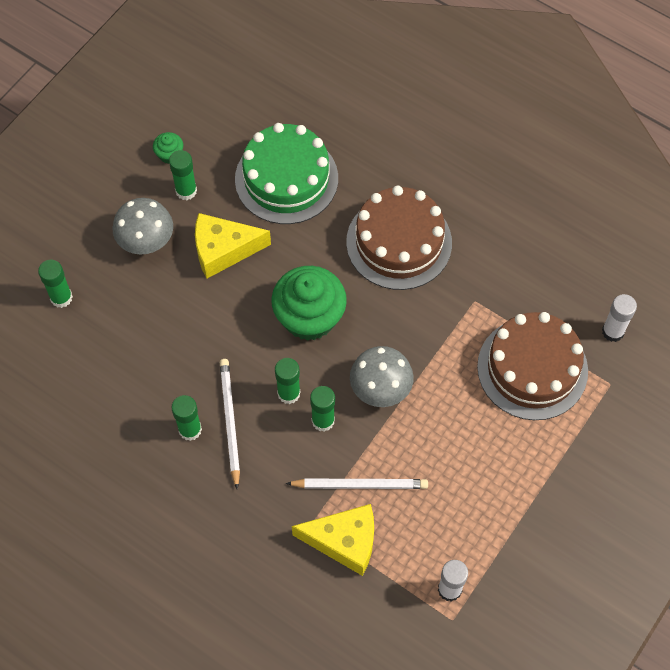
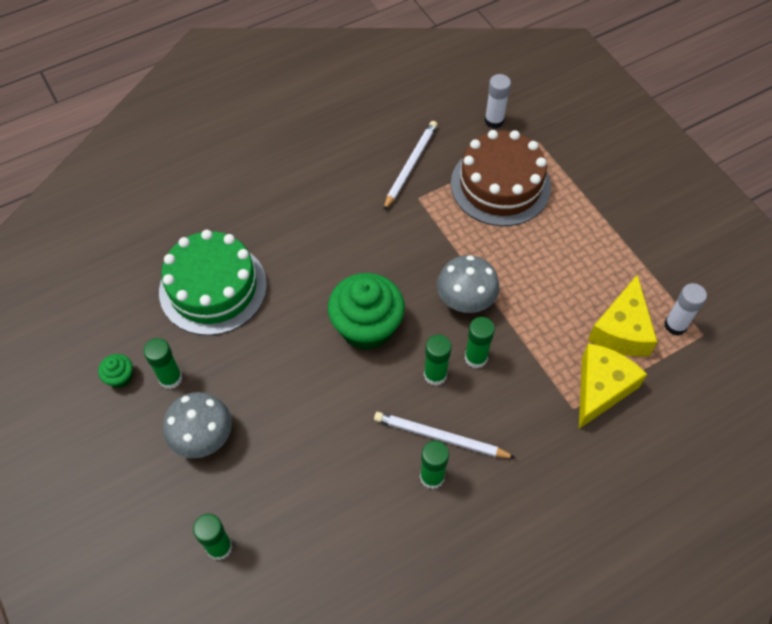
camera: 65 degrees left, 5 degrees down
yellow cheese [195,213,271,278] -> yellow cheese moved to [588,275,657,356]
white pencil [286,479,428,489] -> white pencil moved to [383,121,437,211]
brown cake [346,185,452,290] -> none

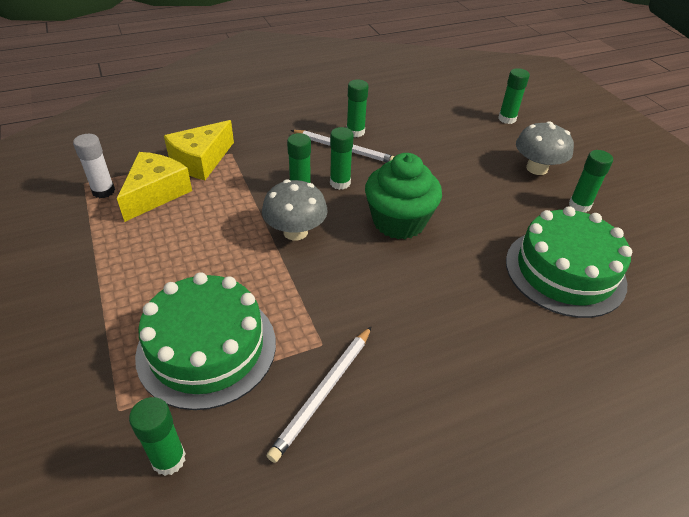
camera: 175 degrees left, 15 degrees down
green cupcake [98,354,133,388] -> none
brown cake [451,130,551,226] -> green cake [135,272,276,410]
white glue stick [485,74,511,128] -> green glue stick [129,397,186,476]

